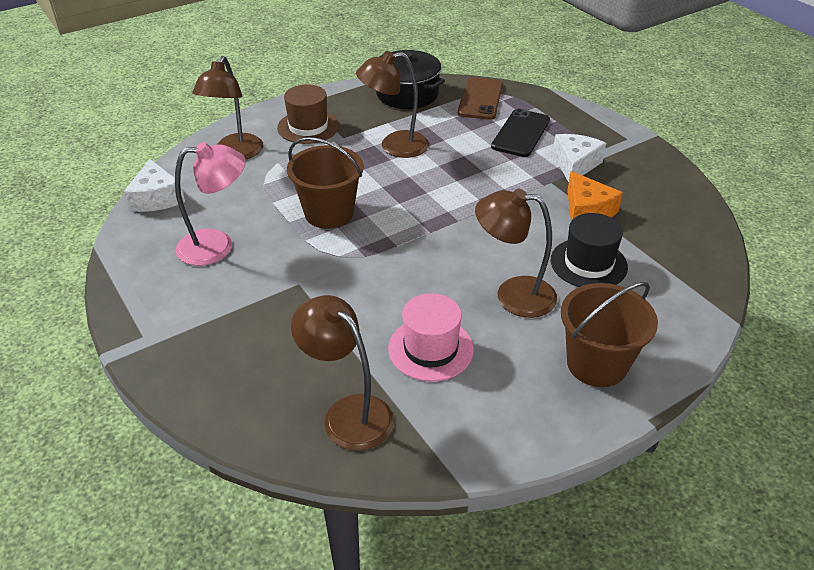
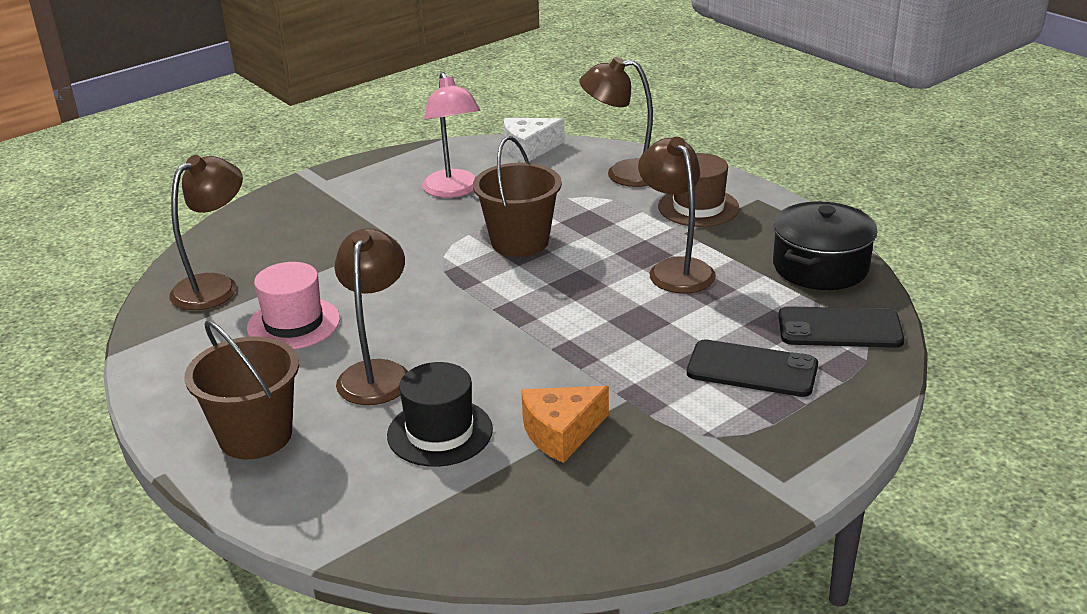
camera: 85 degrees right, 10 degrees down
brown phone [458,77,503,120] -> black phone [779,306,904,348]
white cheese [552,134,606,182] -> none

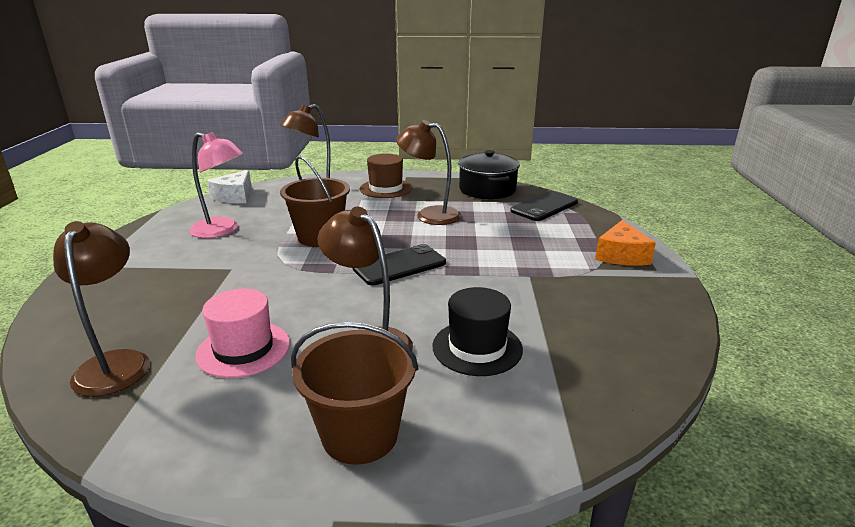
camera: 50 degrees left, 5 degrees down
orange cheese [521,386,609,463] -> orange cheese moved to [595,220,656,266]
black phone [687,339,818,397] -> black phone moved to [352,244,446,286]

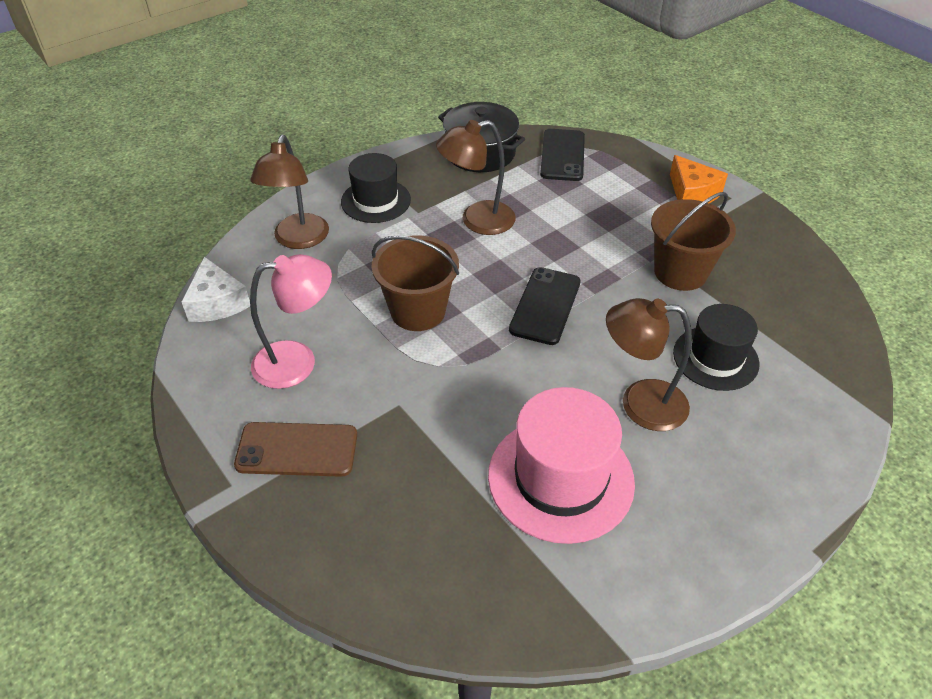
camera: 40 degrees left, 20 degrees up
brown lamp [53,221,150,397] -> none
pink hat [196,289,290,378] -> pink hat [488,387,635,544], size x1.53
brown bucket [291,322,418,465] -> brown bucket moved to [651,192,736,291]
brown hat [360,154,412,198] -> black hat [341,153,411,223]
none -> brown phone [234,422,357,477]

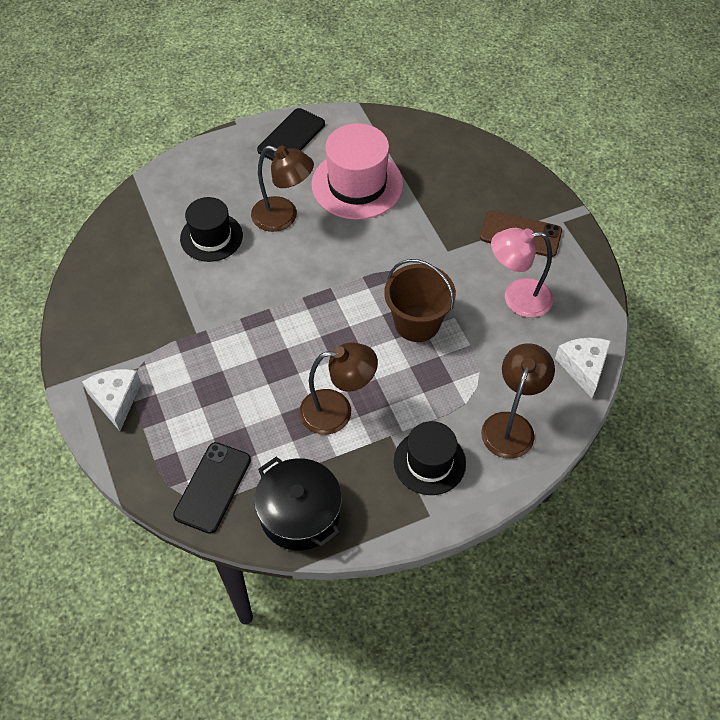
camera: 165 degrees left, 10 degrees up
black phone [509,267,581,345] -> black phone moved to [257,108,325,161]
brown bucket [651,192,736,291] -> none
orange cheese [670,155,728,203] -> white cheese [82,369,141,431]

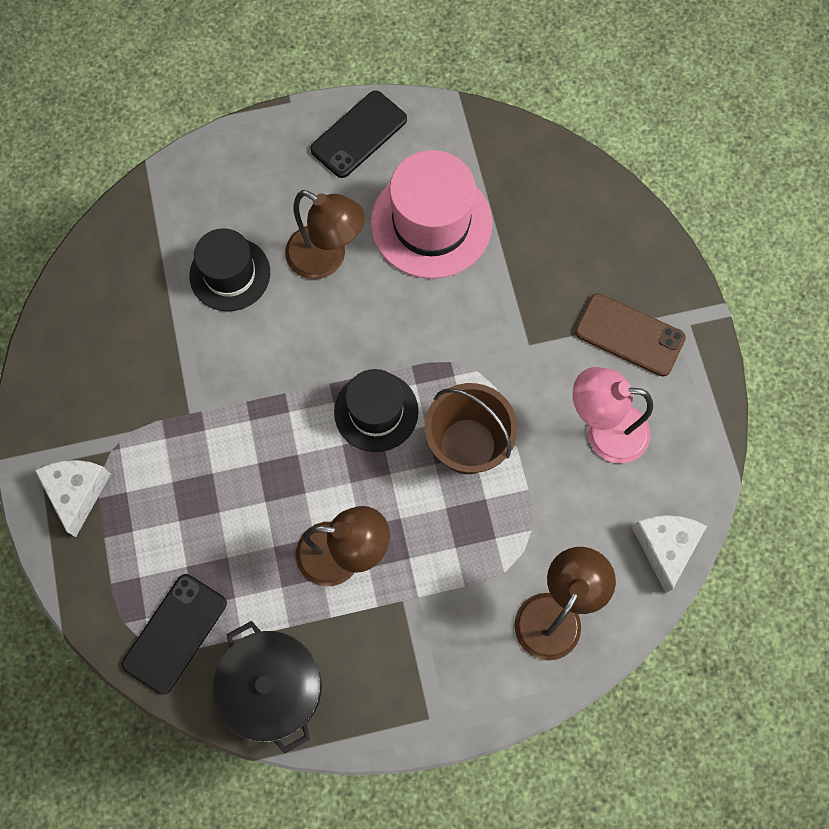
camera: 10 degrees right, 15 degrees up
black hat [394,421,466,495] -> black hat moved to [334,369,419,452]

